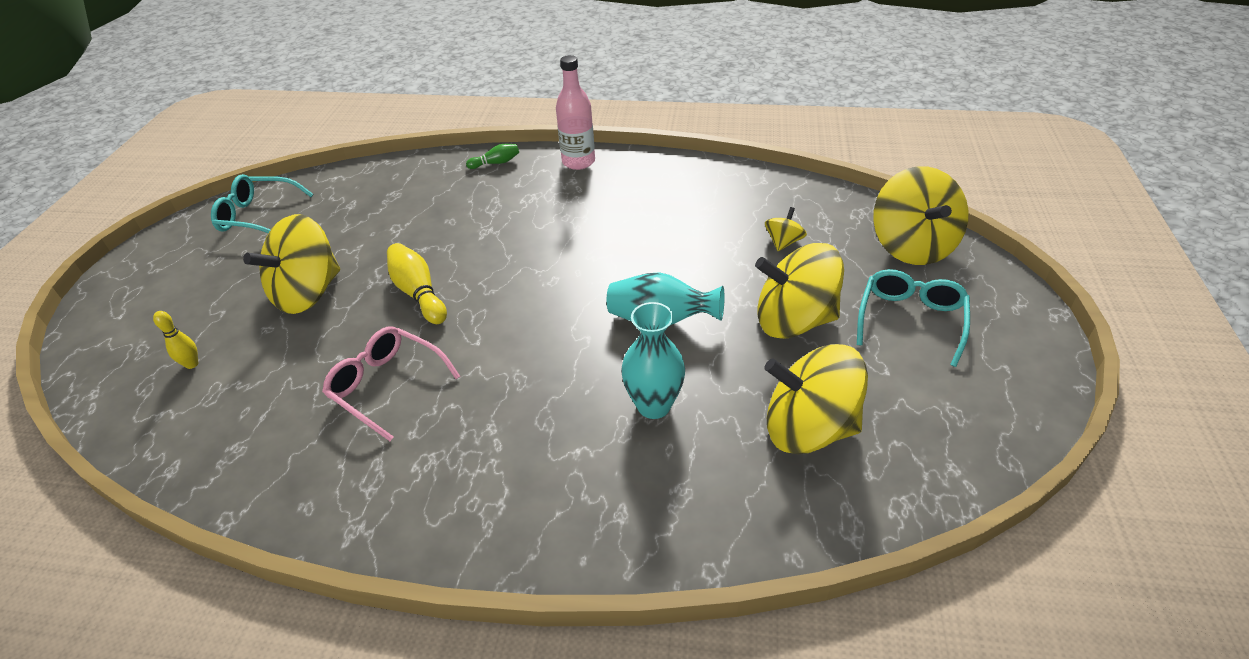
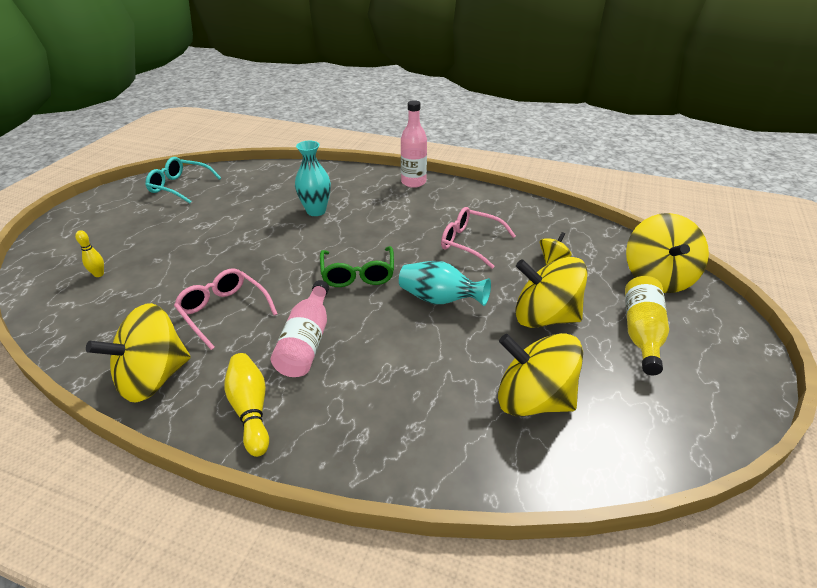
camera: 10 degrees right, 5 degrees down
yellow spinning top [243,214,340,314] -> yellow spinning top moved to [86,303,191,403]
yellow bowling pin [387,243,447,324] -> yellow bowling pin moved to [224,353,269,457]
green bowling pin [466,144,519,169] -> none
turquoise vase [621,302,685,419] -> turquoise vase moved to [295,141,331,216]
turquoise glasses [857,269,970,367] -> yellow bottle [625,276,669,375]
none -> pink bottle [271,280,329,377]
none -> green glasses [320,246,394,287]
none -> pink glasses [441,207,516,269]

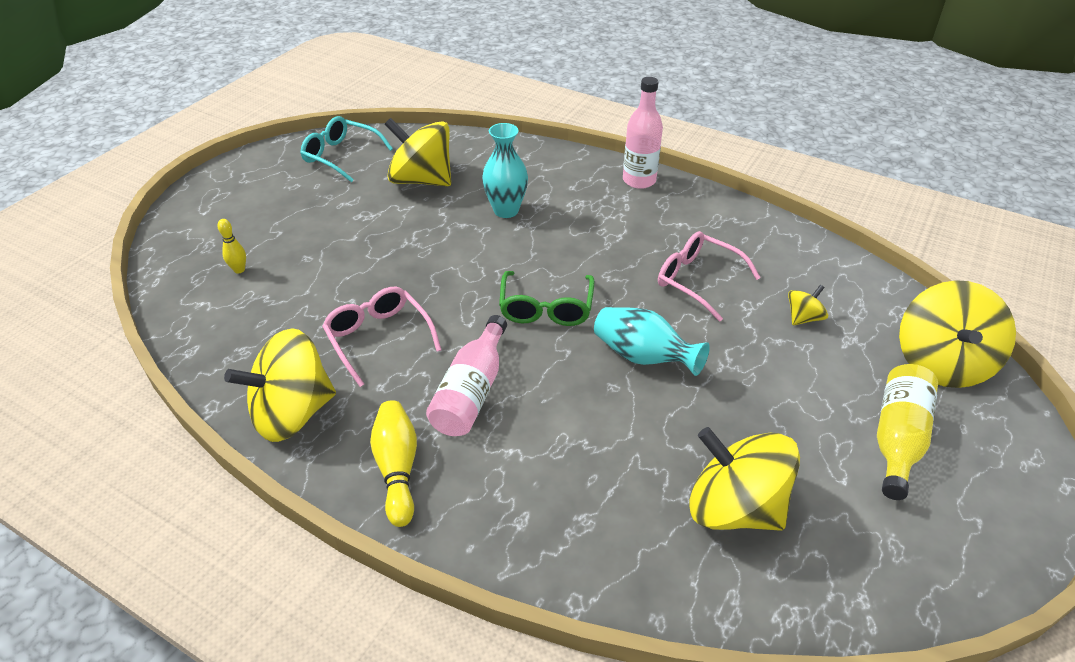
camera: 10 degrees right, 5 degrees up
yellow spinning top [515,257,588,328] -> yellow spinning top moved to [385,118,451,186]

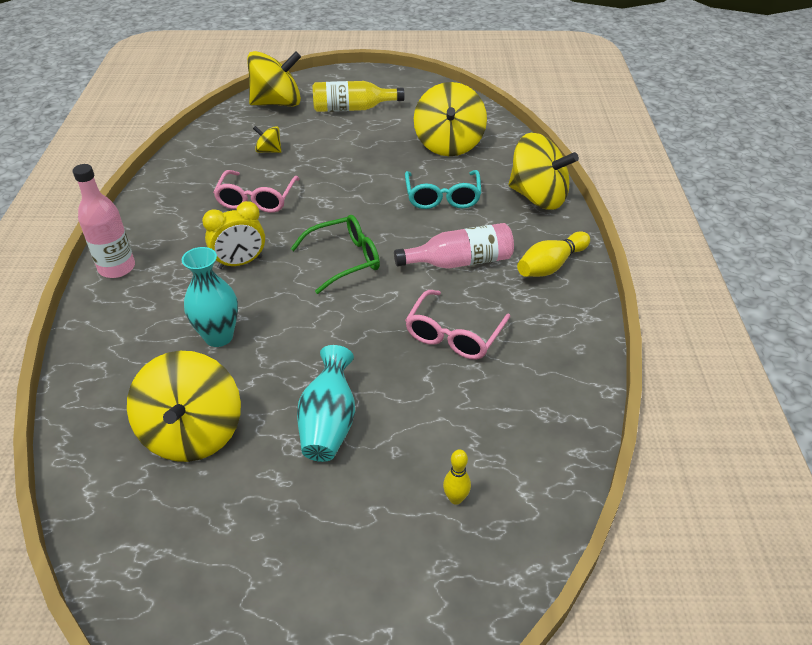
camera: 120 degrees left, 0 degrees up
yellow spinning top [224,328,336,442] -> yellow spinning top moved to [508,133,579,210]
turquoise glasses [300,116,393,182] -> turquoise glasses moved to [405,170,481,209]
turquoise vase [594,307,710,376] -> turquoise vase moved to [297,345,355,462]
none -> yellow clock [202,201,265,269]

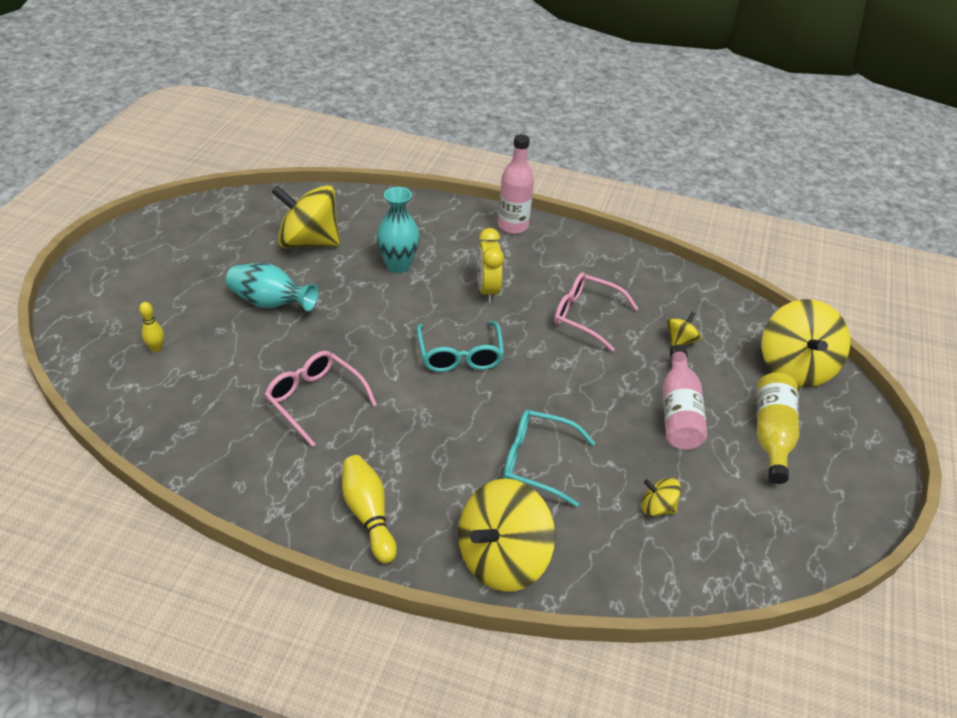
camera: 105 degrees right, 0 degrees up
green glasses [291,215,380,294] -> turquoise glasses [417,321,504,372]
pink bottle [394,223,514,269] -> pink bottle moved to [662,345,707,450]
yellow spinning top [414,82,487,156] -> yellow spinning top [641,478,681,516], size x0.46

